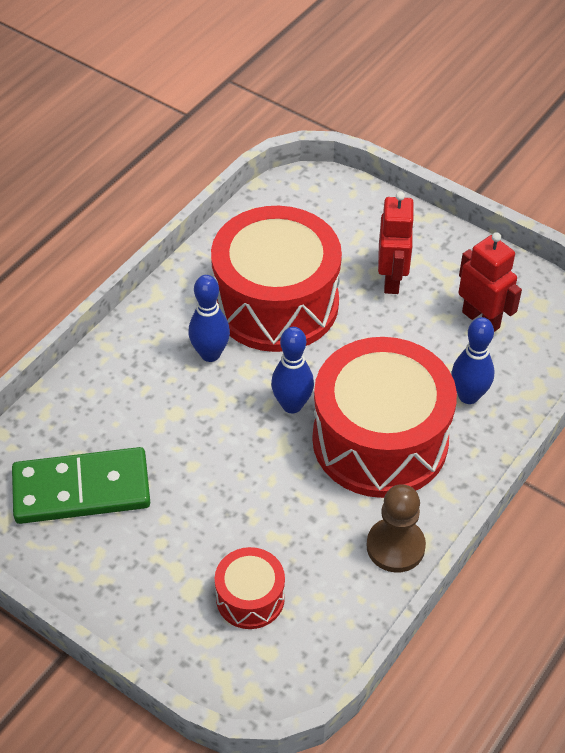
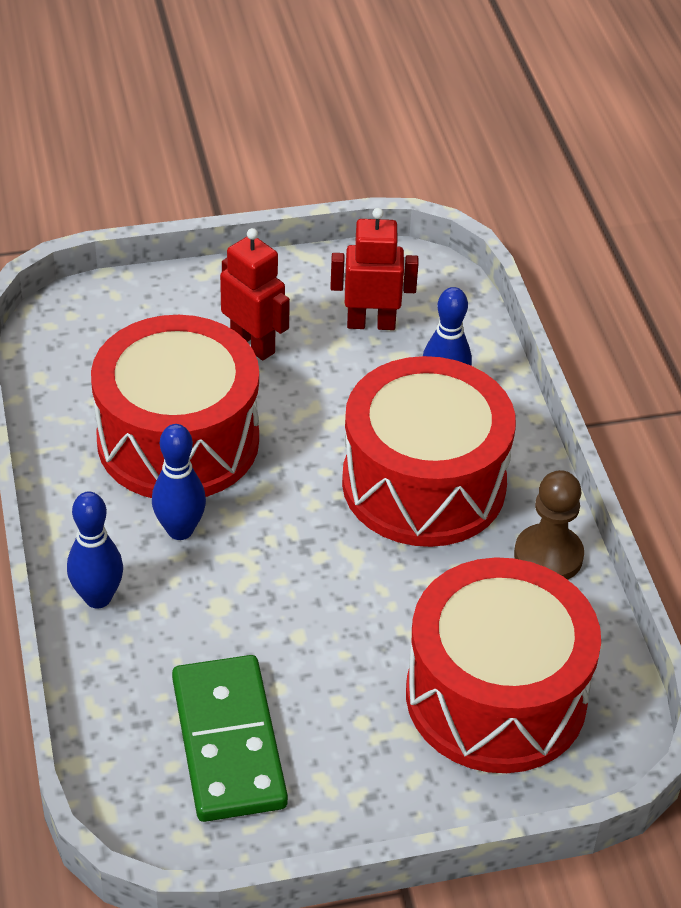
camera: 50 degrees left, 5 degrees down
green domino [12,447,151,524] -> green domino turned 45 degrees counterclockwise [172,655,288,822]
red drum [215,547,285,629] -> red drum [406,557,601,773], size x2.15
blue bowling pin [271,327,314,413] -> blue bowling pin moved to [67,492,123,608]

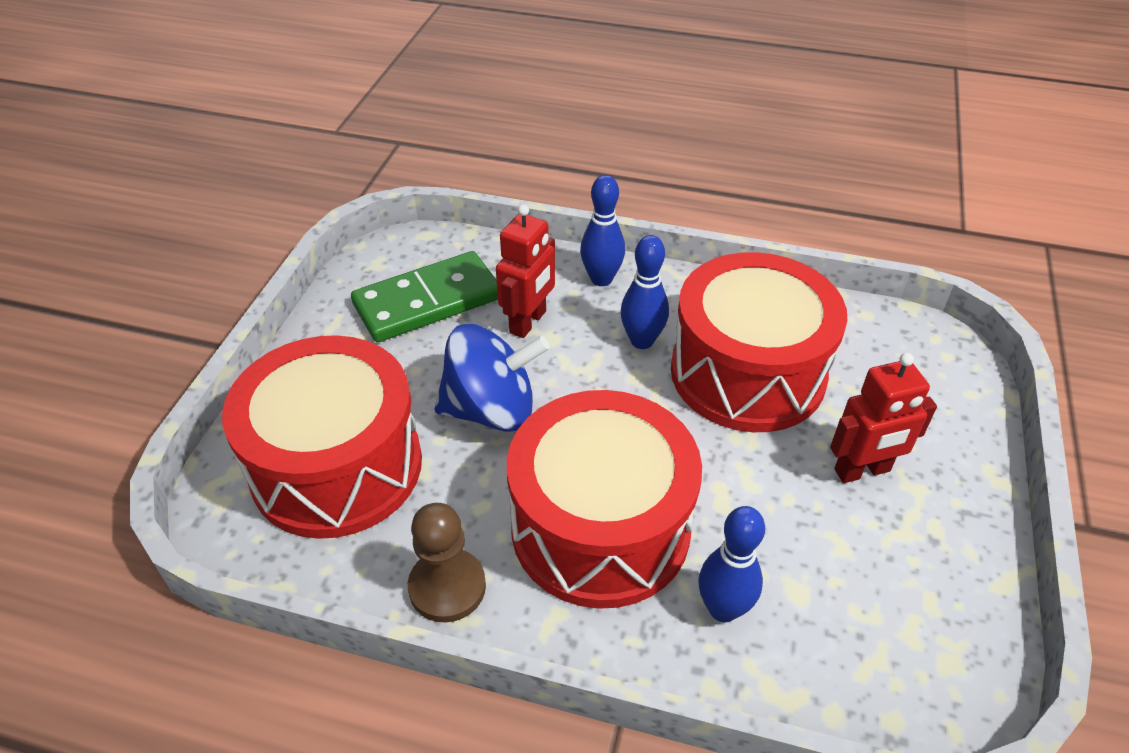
camera: 120 degrees right, 0 degrees up
green domino [172,655,288,822] -> green domino turned 45 degrees counterclockwise [351,251,498,342]
red robot [330,208,419,330] -> red robot moved to [496,204,555,338]
none -> blue spinning top [435,324,550,432]

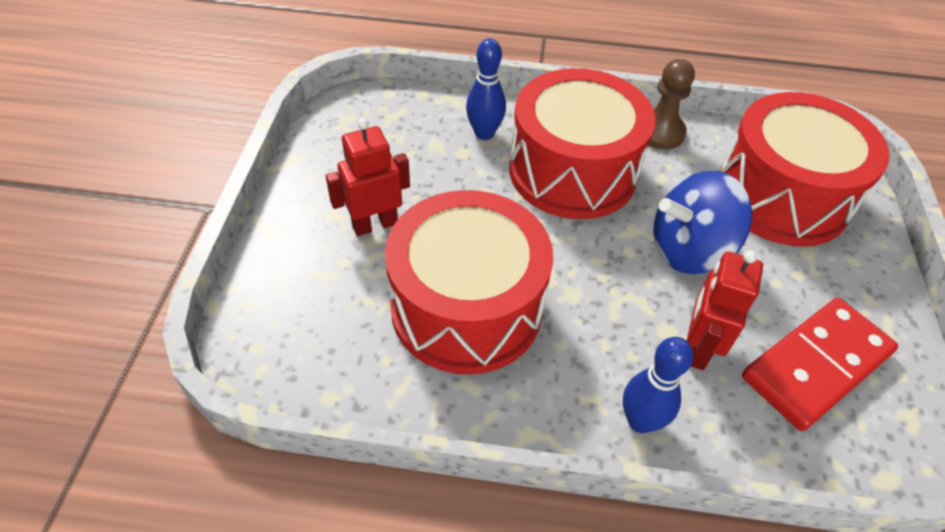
camera: 170 degrees right, 5 degrees up
green domino [351,251,498,342] -> red domino [742,298,898,431]
blue bowling pin [621,235,669,349] -> none

